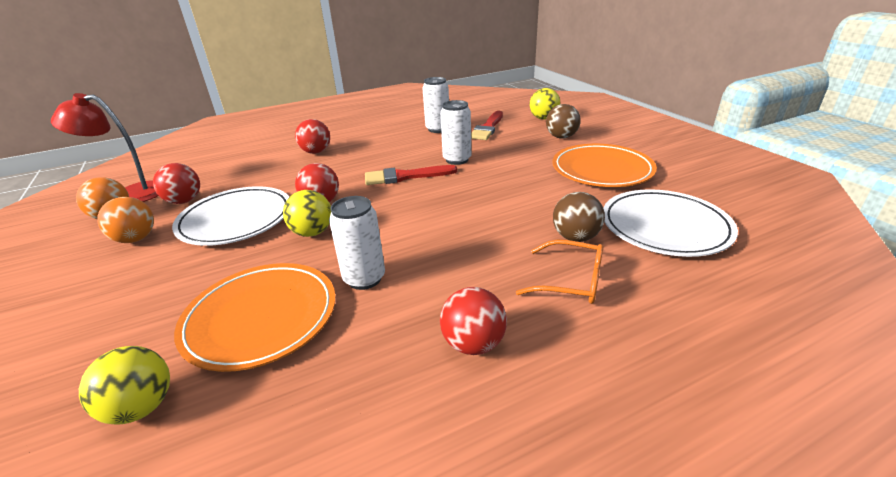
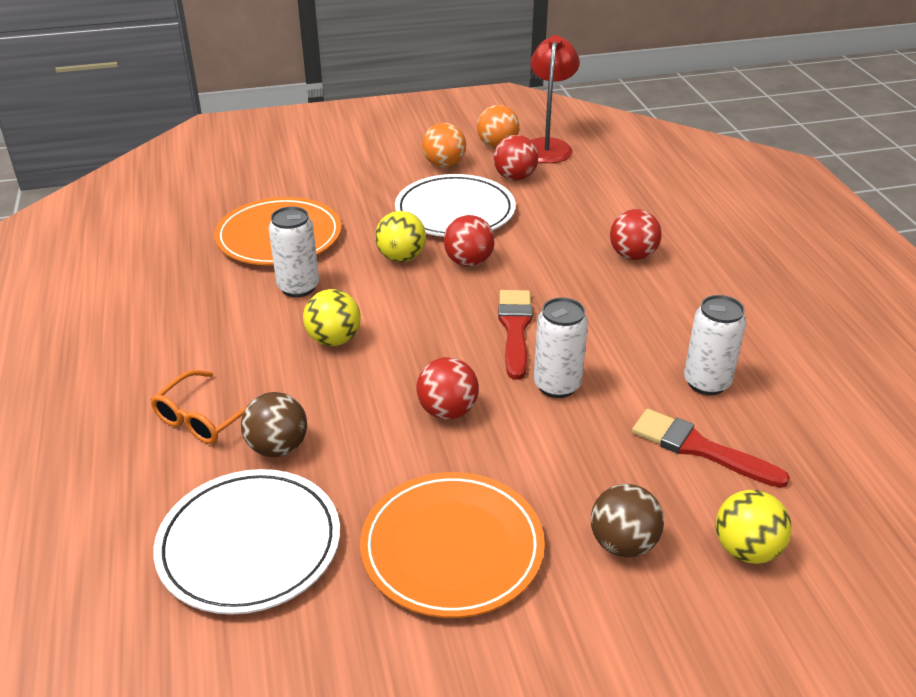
camera: 100 degrees right, 5 degrees up
yellow ball [79,346,170,424] -> yellow ball moved to [303,289,361,346]
red ball [440,287,507,355] -> red ball moved to [416,357,479,420]

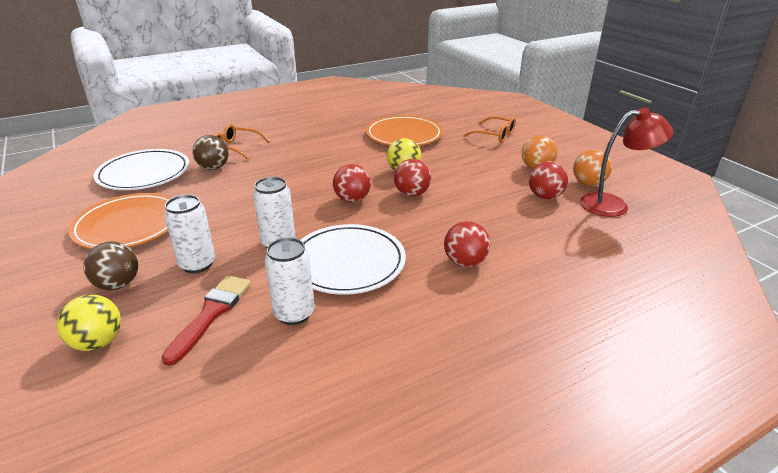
camera: 75 degrees right, 5 degrees down
white can [269,206,319,297] -> white can moved to [164,195,215,273]
yellow ball [303,289,361,346] -> none
white plate [395,174,516,237] -> white plate moved to [301,224,406,295]
red ball [416,357,479,420] -> red ball moved to [333,164,371,203]
red brush [498,290,532,380] -> none
none -> orange glasses [463,116,516,143]

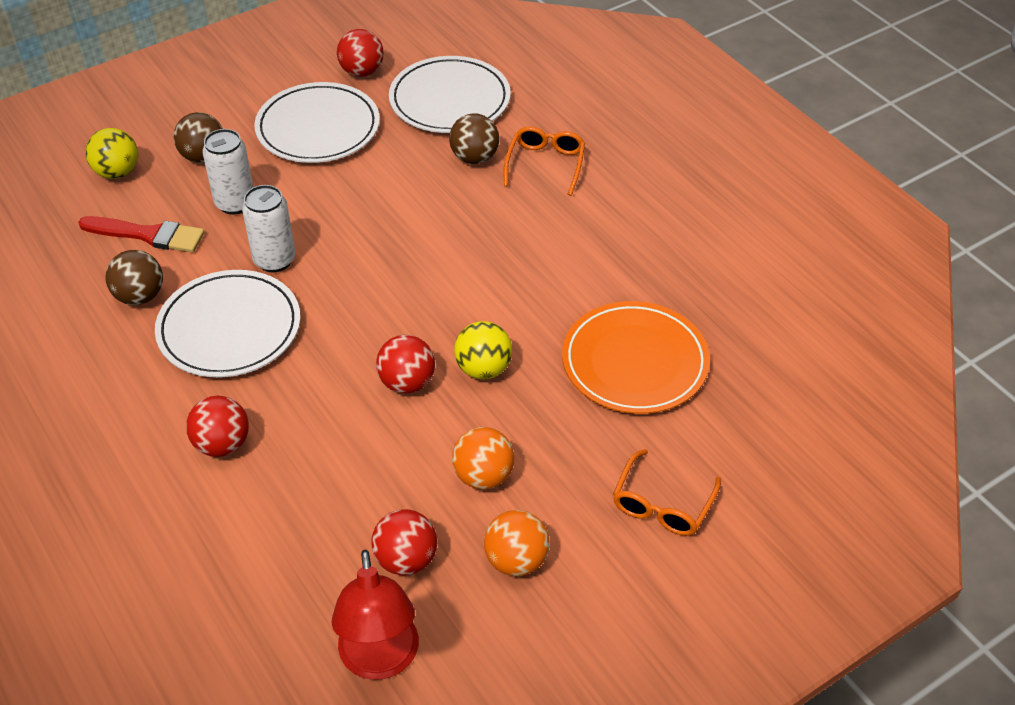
camera: 85 degrees right, 15 degrees up
orange plate [68,193,172,249] -> white plate [254,82,380,163]
white can [265,237,315,325] -> brown ball [105,250,163,305]
red ball [333,164,371,203] -> red ball moved to [337,29,384,77]
orange ball [573,150,612,186] -> orange ball moved to [452,427,514,490]

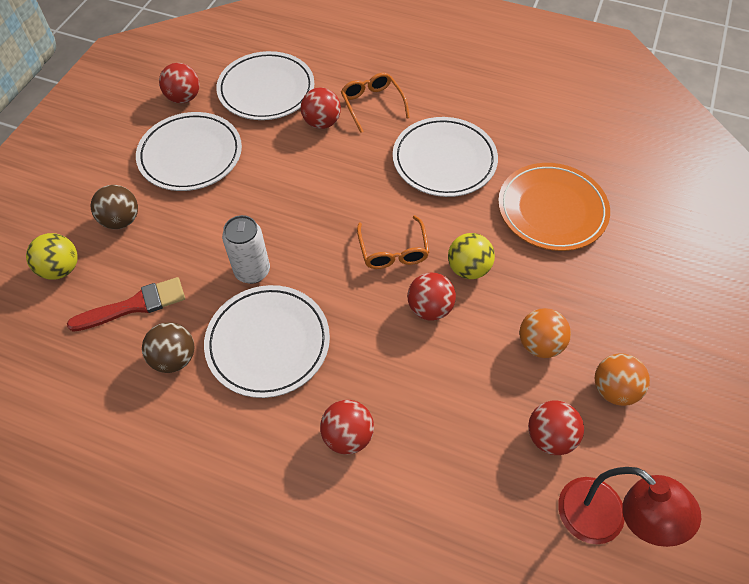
camera: 35 degrees left, 10 degrees up
white can [202,129,253,215] -> none
brown ball [449,113,499,164] -> red ball [301,88,341,129]
orange glasses [613,449,721,536] -> orange glasses moved to [357,215,429,269]
none -> white plate [393,117,498,197]

